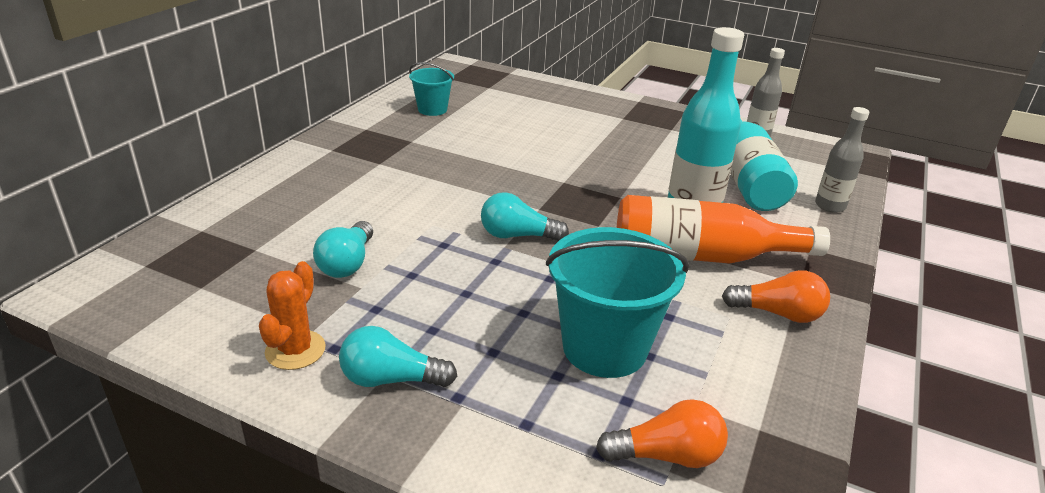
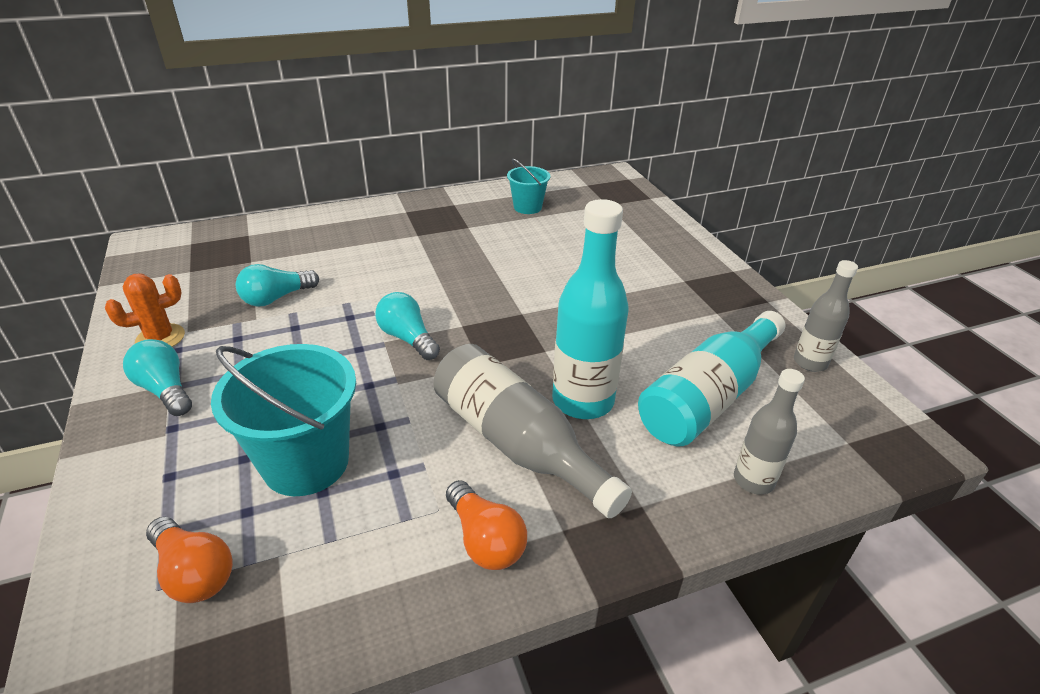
camera: 45 degrees right, 5 degrees up
orange bottle [617,195,830,264] -> grey bottle [433,344,632,518]

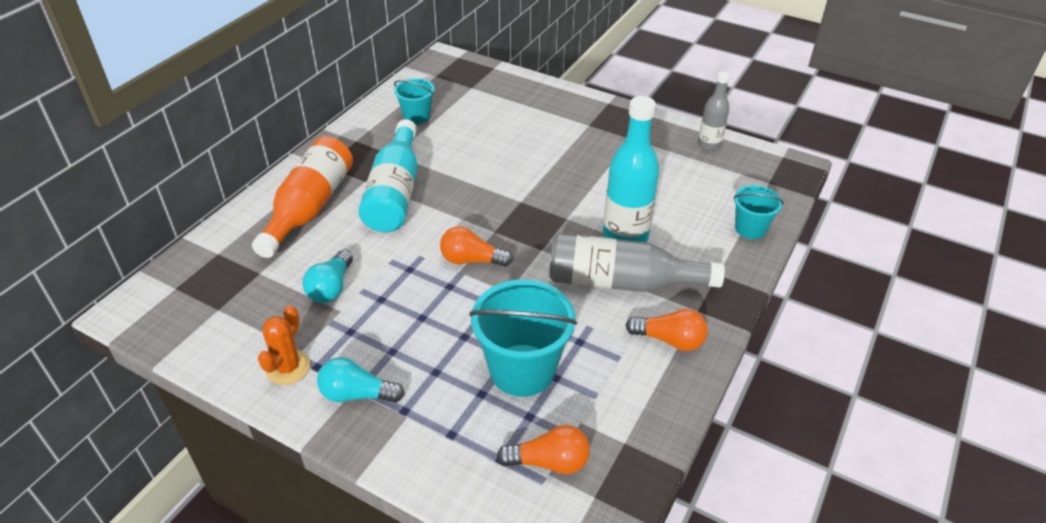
camera: 40 degrees left, 5 degrees up
turquoise light bulb [375,292,440,360] -> orange light bulb [440,226,513,267]
turquoise bottle [638,311,785,446] -> turquoise bottle moved to [358,119,418,232]
grey bottle [734,369,805,495] -> turquoise bucket [733,185,784,239]
none -> orange bottle [252,136,353,258]

